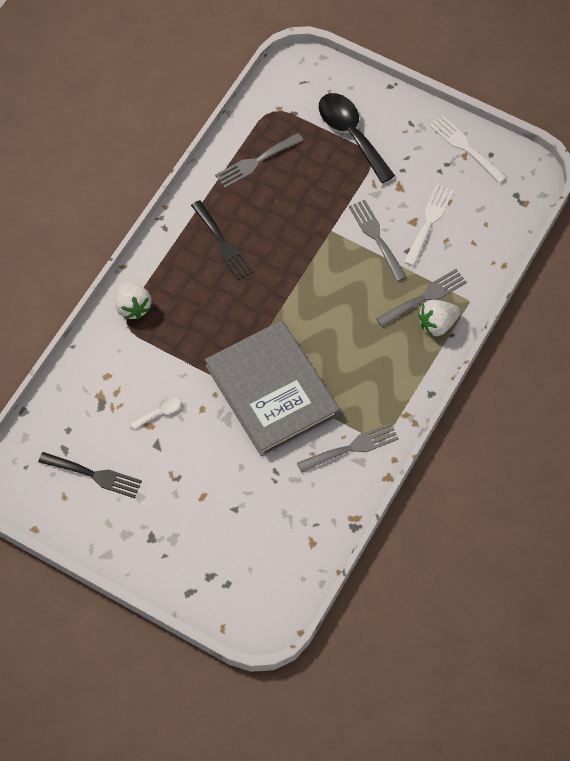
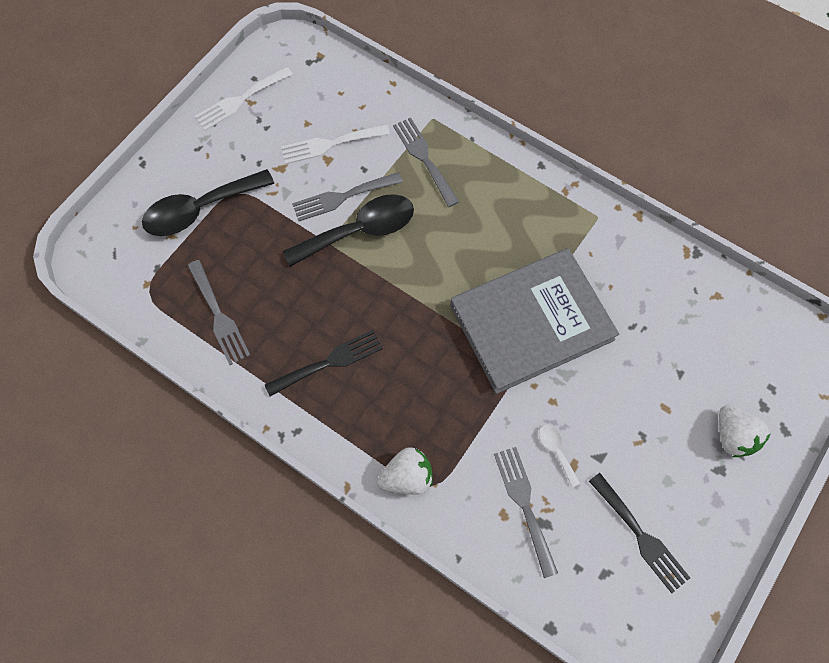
camera: 85 degrees left, 5 degrees up
black fork [38,452,142,498] -> black fork turned 120 degrees clockwise [589,473,690,593]
grey fork [297,423,399,473] -> grey fork moved to [494,447,558,578]
white fork [404,184,454,266] -> white fork turned 45 degrees counterclockwise [281,124,390,164]
white strawberry [418,300,461,337] -> white strawberry moved to [719,405,770,457]
none -> black spoon [283,194,414,267]

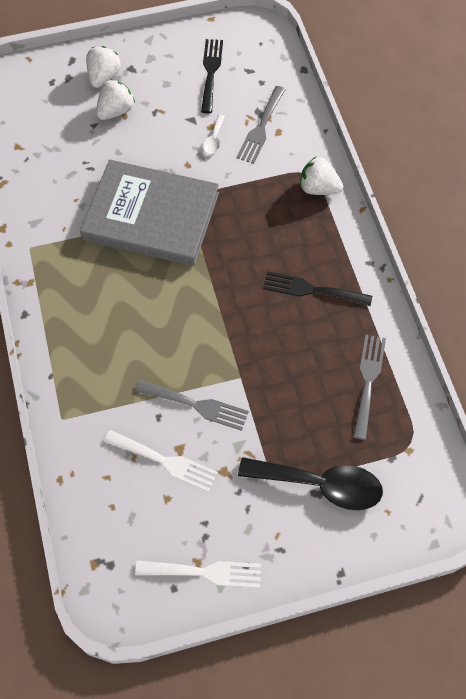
camera: 140 degrees left, 5 degrees down
black spoon [283,194,414,267] -> none
grey fork [393,117,459,207] -> none
none -> white strawberry [96,79,135,120]

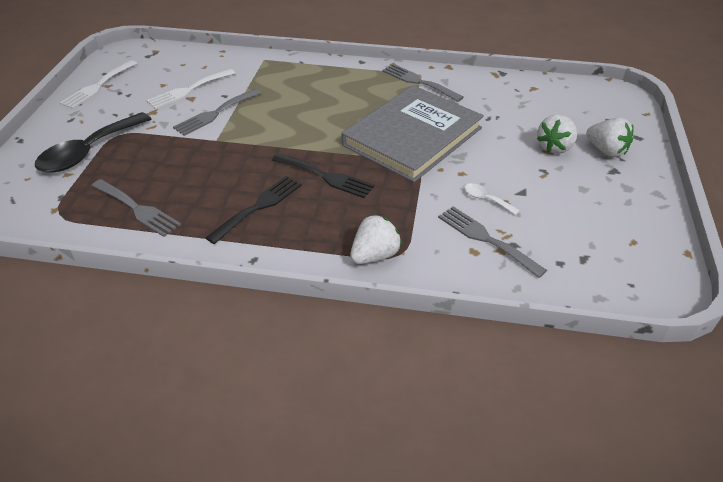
camera: 115 degrees right, 20 degrees down
white strawberry [96,79,135,120] -> white strawberry turned 60 degrees clockwise [537,114,577,154]
black fork [201,39,223,113] -> black fork moved to [272,154,374,198]
none -> grey fork [382,64,464,102]

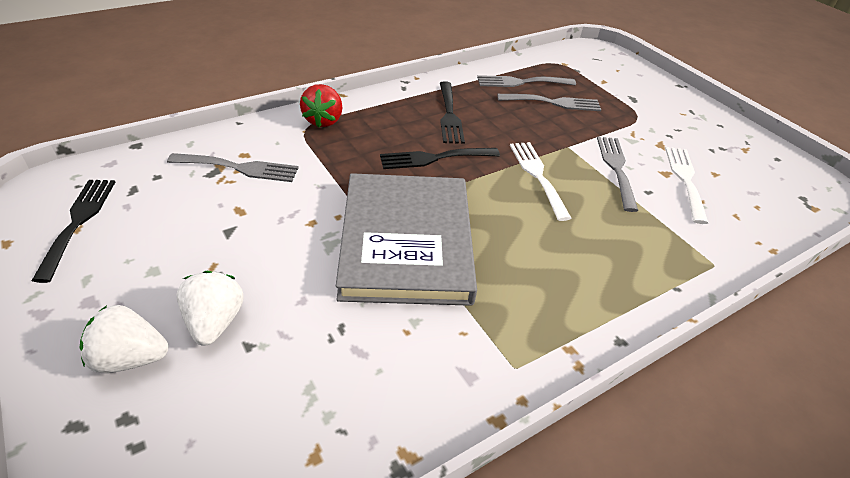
camera: 135 degrees right, 0 degrees up
black spoon [35,112,151,173] -> none
white fork [60,60,137,109] -> white fork moved to [510,142,572,221]
white strawberry [350,214,402,264] -> red strawberry [300,84,342,127]
grey fork [382,64,464,102] -> grey fork moved to [498,94,601,111]
white spoon [464,183,520,215] -> none
none -> black fork [32,180,115,283]

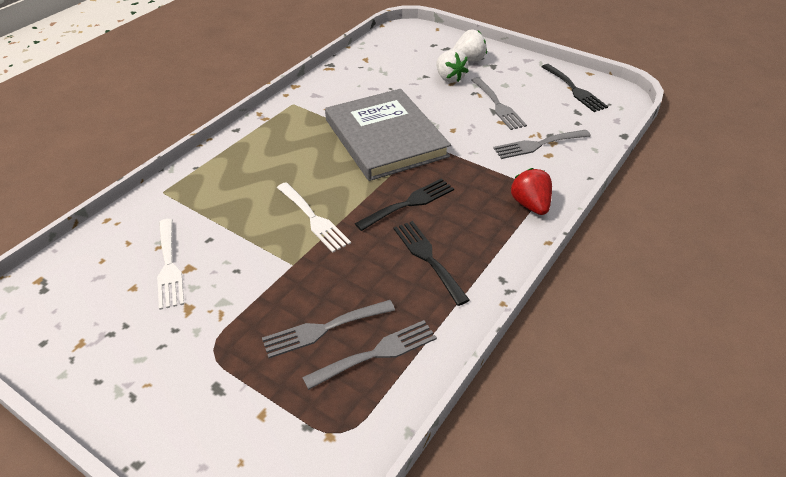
camera: 160 degrees right, 0 degrees up
grey fork [597,137,638,212] -> grey fork moved to [471,77,527,130]

